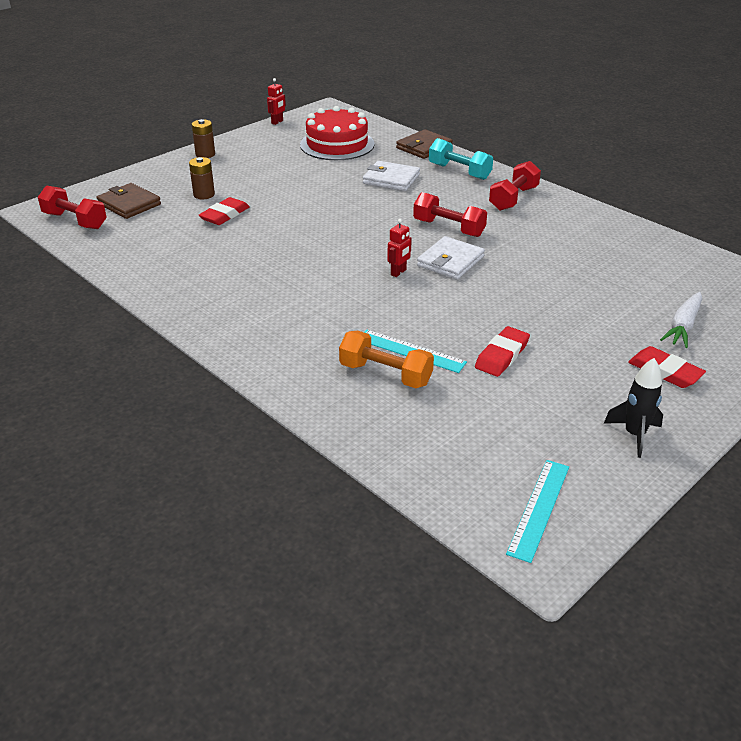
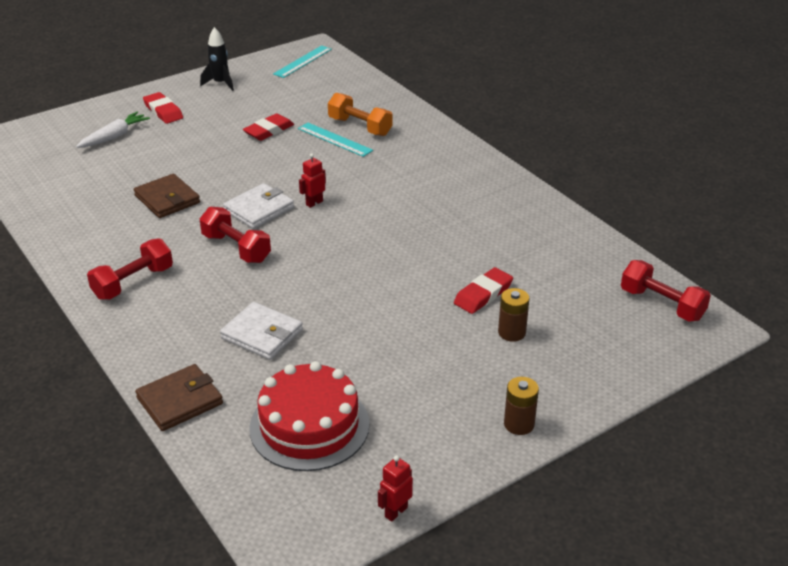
camera: 170 degrees left, 0 degrees up
brown wallet [96,183,161,219] -> brown wallet moved to [134,174,200,218]
turquoise dumbbell [429,138,493,180] -> none

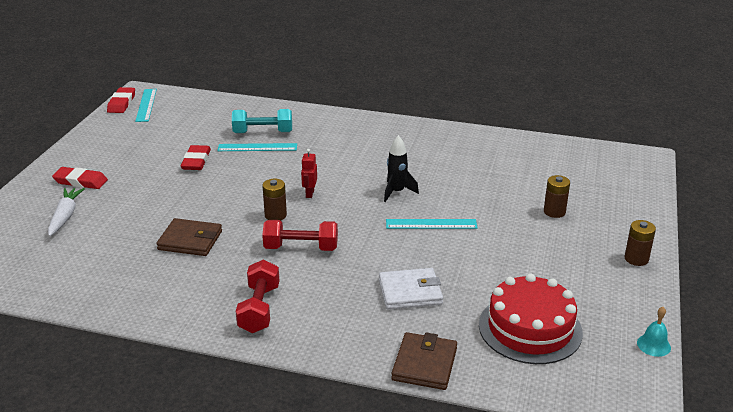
camera: 40 degrees left, 5 degrees down
black rocket [200,27,234,91] -> black rocket moved to [384,135,419,202]
white wallet [223,183,294,229] -> brown battery [262,179,287,221]
orange dumbbell [328,93,393,136] -> turquoise dumbbell [232,109,292,133]
red robot [378,455,413,522] -> turquoise bell [637,307,671,357]
red eraser [454,267,513,314] -> red eraser moved to [107,87,135,113]
red dumbbell [621,260,711,322] -> none
none -> turquoise ruler [386,219,477,229]

